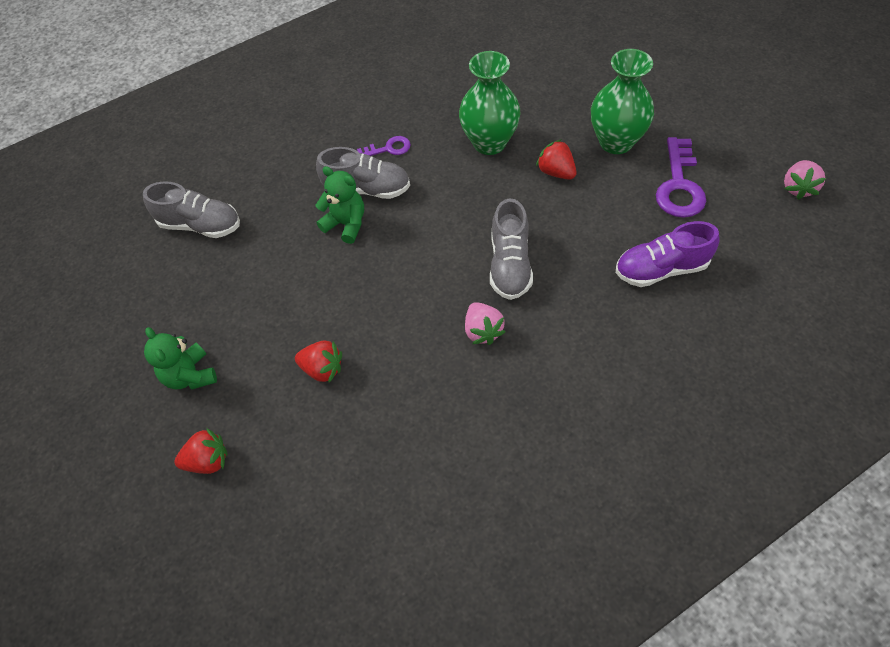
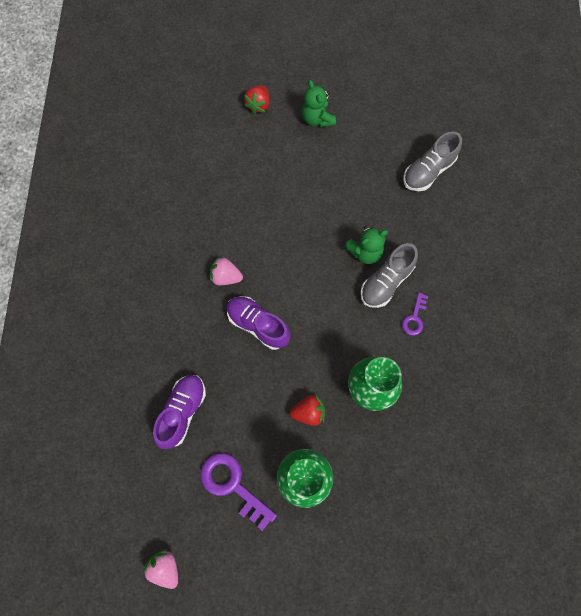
camera: 120 degrees right, 15 degrees up
green teddy bear [144,327,217,389] -> green teddy bear turned 120 degrees counterclockwise [302,80,336,127]
red strawberry [295,340,342,383] -> none
grey shoe [490,198,533,300] -> purple shoe [227,296,290,350]

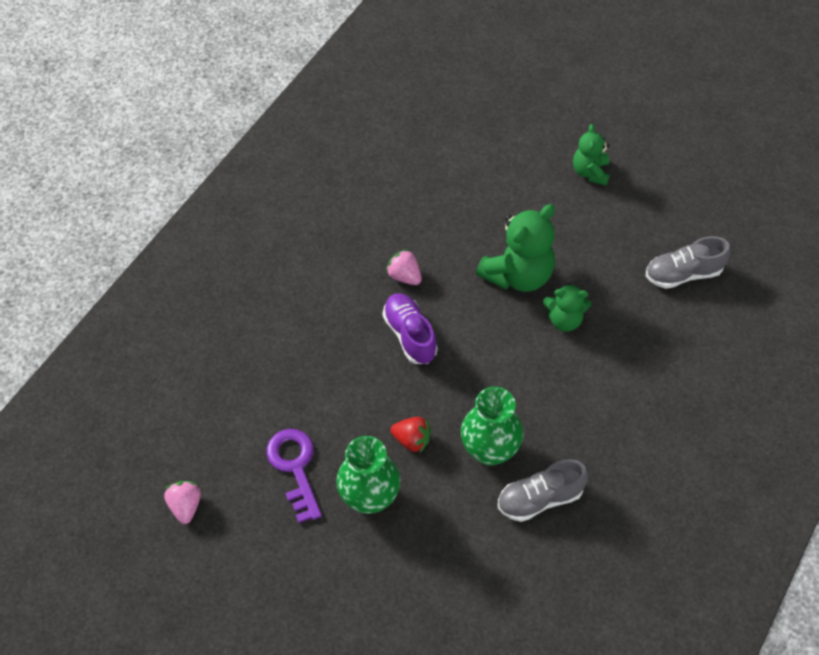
camera: 30 degrees right, 15 degrees down
purple shoe [153,375,206,449] -> none
red strawberry [244,85,270,114] -> none
grey shoe [361,243,418,308] -> grey shoe moved to [498,459,588,522]
purple key [402,293,428,336] -> none
none -> green teddy bear [476,204,555,292]

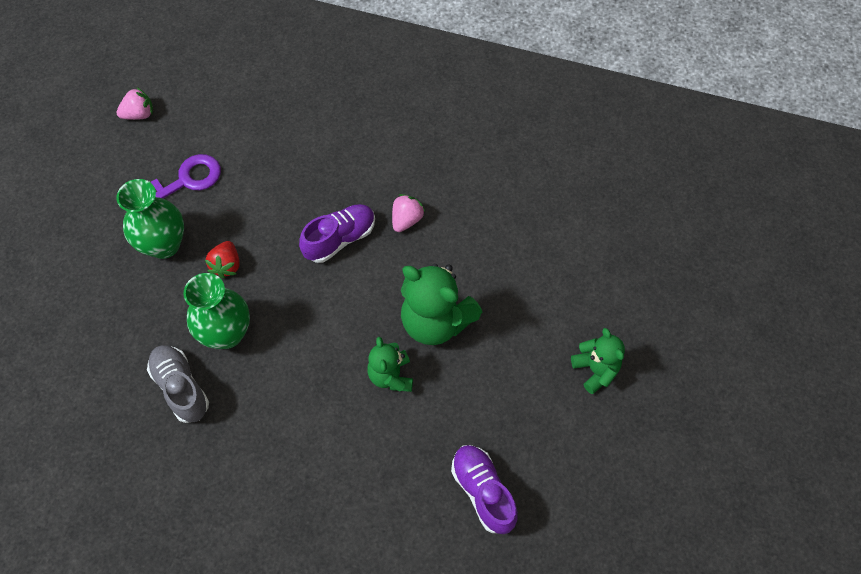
camera: 75 degrees right, 5 degrees up
green teddy bear [573,124,610,186] -> green teddy bear turned 75 degrees clockwise [571,328,625,394]
grey shoe [646,236,730,289] -> purple shoe [451,445,518,534]

